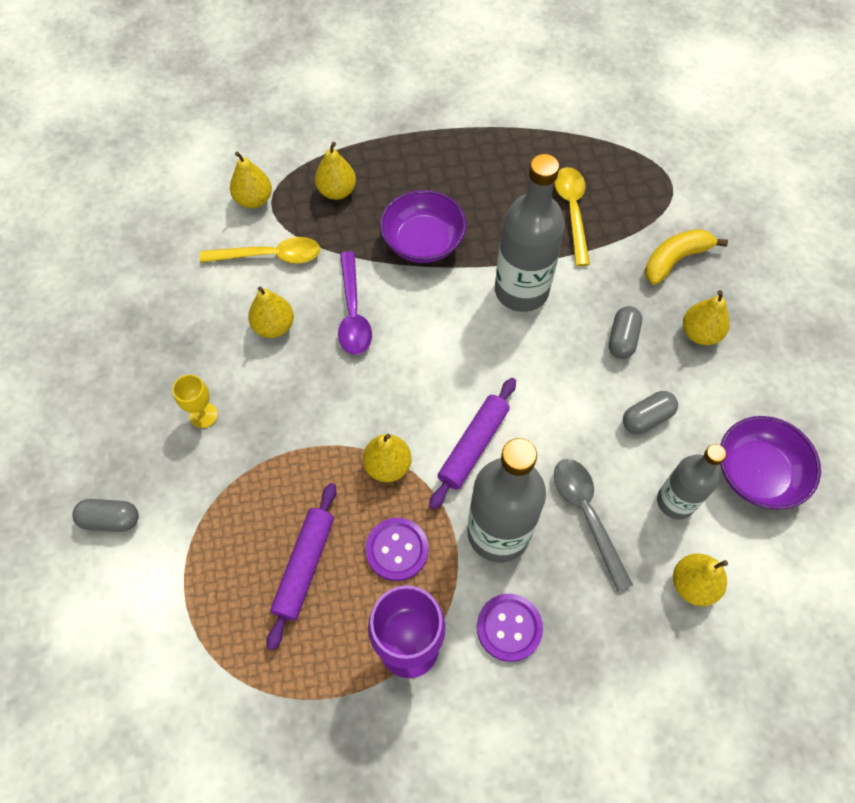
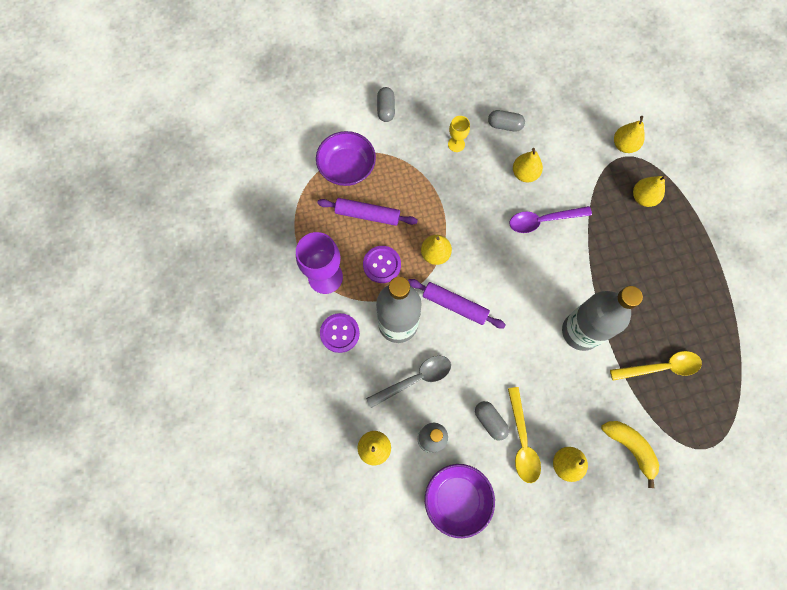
camera: 85 degrees right, 10 degrees up
yellow spoon [200,237,320,264] -> yellow spoon moved to [508,387,541,483]
purple bowl [380,190,467,263] -> purple bowl moved to [316,131,376,186]
grey capsule [609,306,642,359] -> grey capsule moved to [488,110,525,132]

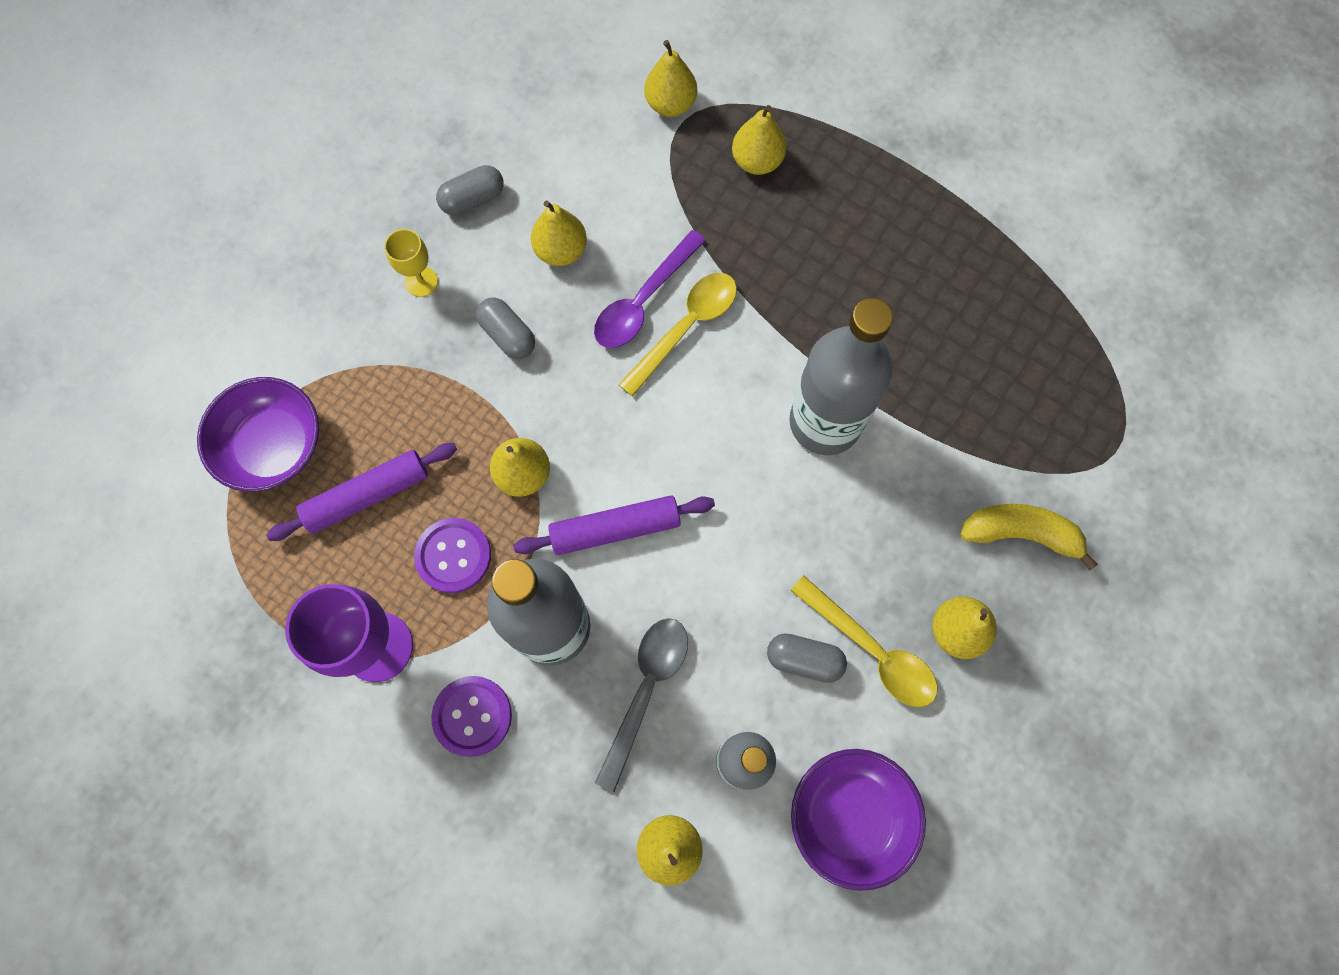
camera: 40 degrees left, 0 degrees up
grey capsule [377,87,395,122] -> grey capsule moved to [476,297,535,359]
yellow spoon [610,351,702,381] -> yellow spoon moved to [618,273,737,397]

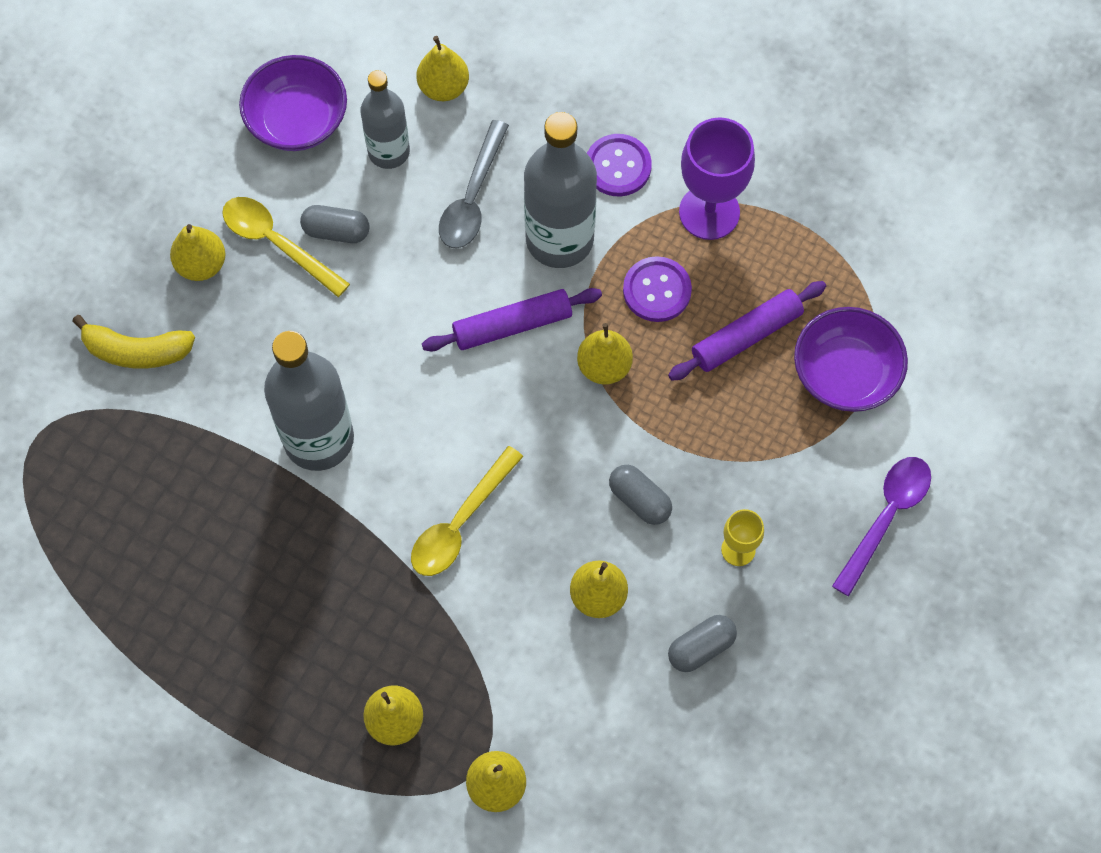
camera: 175 degrees right, 5 degrees down
purple spoon [594,230,706,348] -> purple spoon moved to [832,457,931,596]

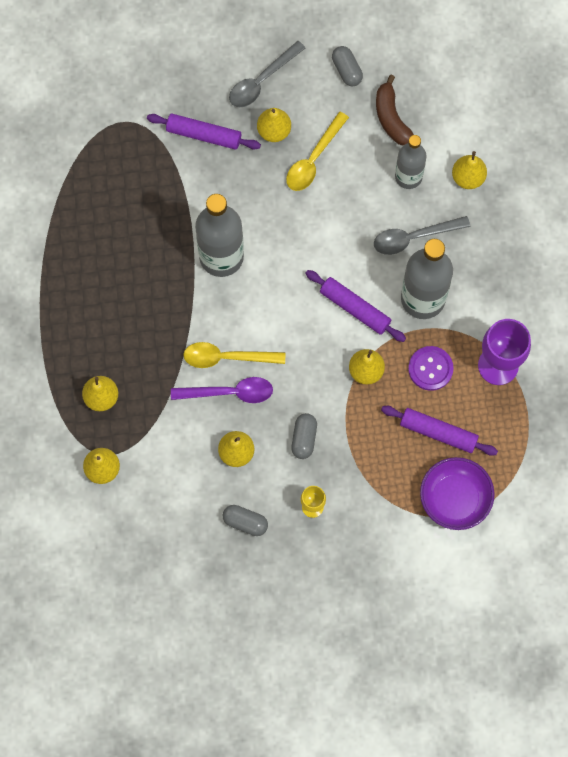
camera: 55 degrees right, 5 degrees up
yellow banana [73,315,195,369] -> purple rolling pin [147,114,261,150]
yellow spoon [222,197,350,297] -> yellow spoon turned 150 degrees counterclockwise [286,112,349,191]
purple bowl [239,55,347,151] -> brown banana [376,75,414,146]
grey capsule [300,205,370,243] -> grey capsule moved to [332,46,363,86]
purple button [587,134,652,196] -> none
purple spoon [832,457,931,596] -> purple spoon moved to [171,377,273,403]
none -> grey spoon [229,41,305,107]

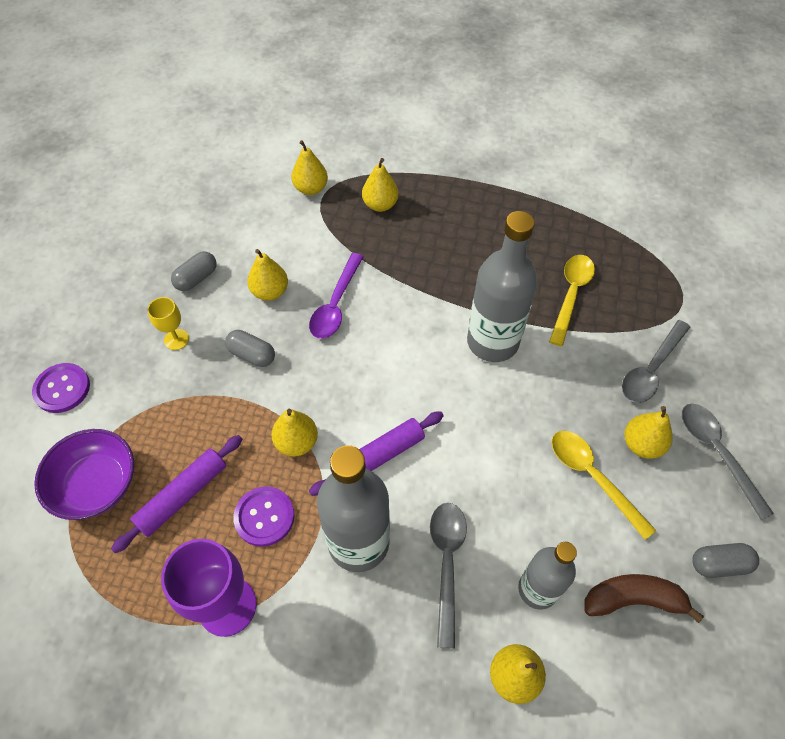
camera: 110 degrees right, 15 degrees down
purple rolling pin [147,114,261,150] -> grey spoon [622,320,690,403]
yellow spoon [183,342,285,368] -> yellow spoon moved to [549,255,595,346]
none -> purple button [32,363,90,413]

